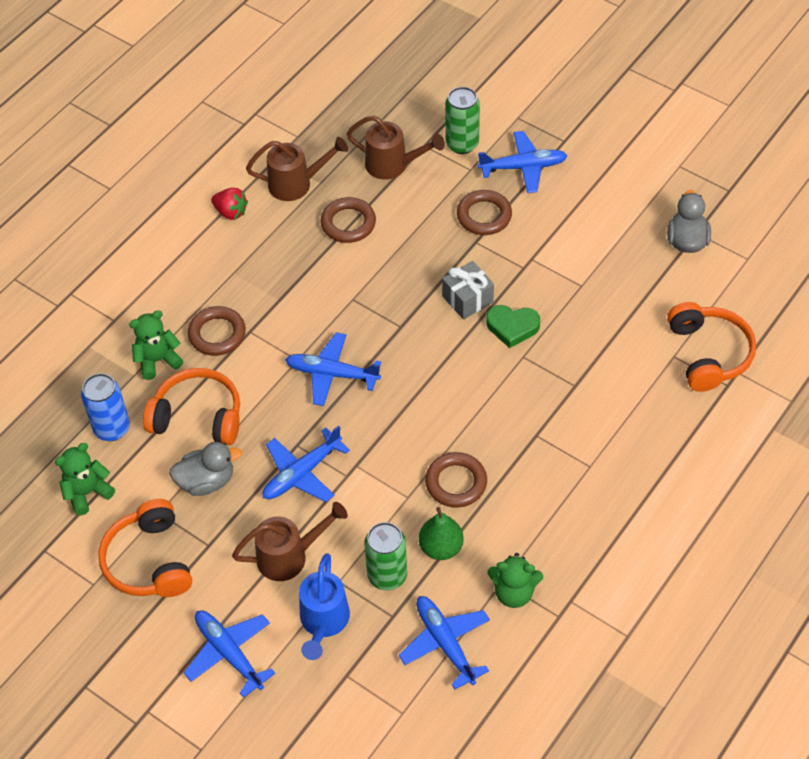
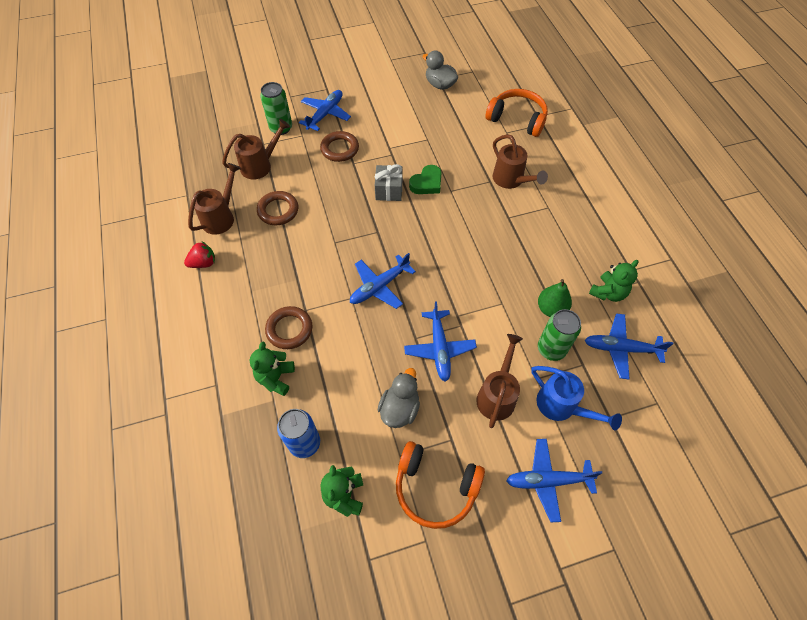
camera: 55 degrees left, 5 degrees up
orange headphones [143,368,240,445] -> none
brown ring [425,452,487,508] -> none
none -> brown watering can [493,134,548,189]

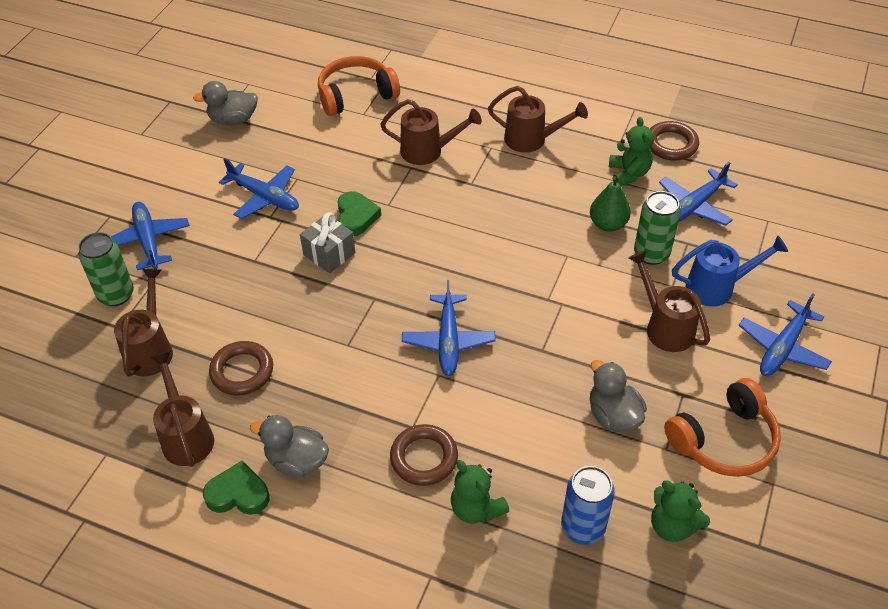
camera: 50 degrees left, 10 degrees down
red strawberry [184,242,215,268] -> green heart [203,461,269,515]
brown ring [320,131,359,162] -> brown ring moved to [650,121,699,160]
blue plane [404,301,477,382] -> blue plane moved to [219,158,299,219]
none -> grey duck [250,415,329,478]
none -> brown watering can [488,86,588,153]

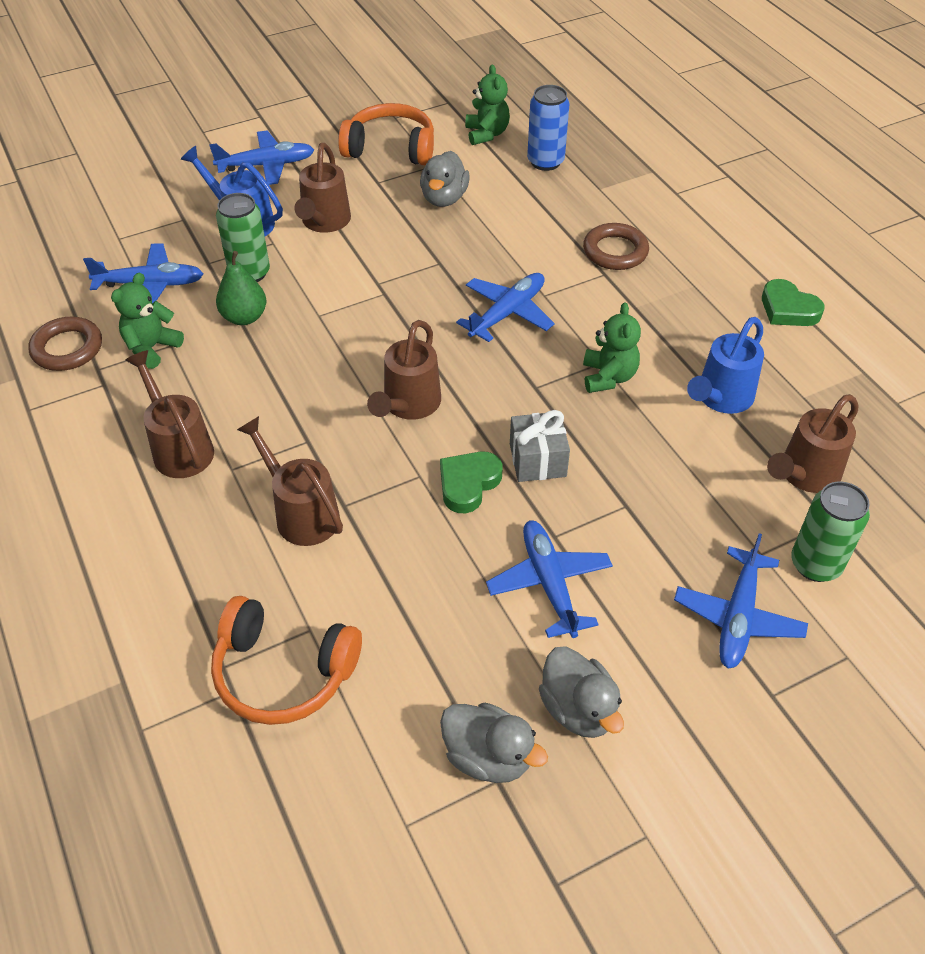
camera: 140 degrees left, 0 degrees up
brown watering can [150,351,214,467] -> brown watering can moved to [367,320,441,420]
brown ring [209,341,273,395] -> blue watering can [687,317,764,414]
grey duck [250,415,329,478] -> grey duck moved to [539,646,624,738]
green teddy bear [451,460,509,524] -> green teddy bear moved to [583,302,641,393]

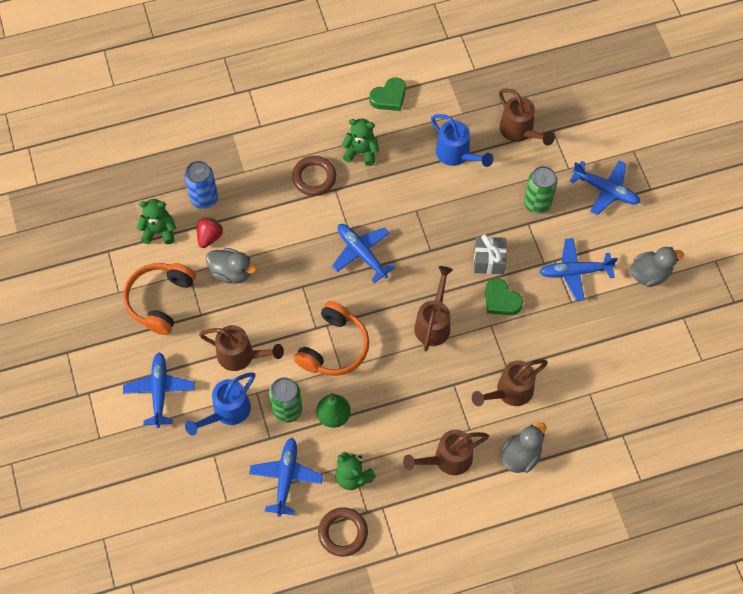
camera: 80 degrees left, 15 degrees up
orange headphones [211,596,362,725] -> orange headphones moved to [294,301,369,376]
brown watering can [367,320,441,420] -> brown watering can turned 105 degrees counterclockwise [414,266,453,351]
grey duck [440,703,548,783] -> grey duck moved to [500,422,546,473]
green teddy bear [583,302,641,393] -> green teddy bear moved to [342,119,379,166]
green can [791,481,870,582] -> green can moved to [524,166,558,214]
none -> red strawberry [197,217,223,248]

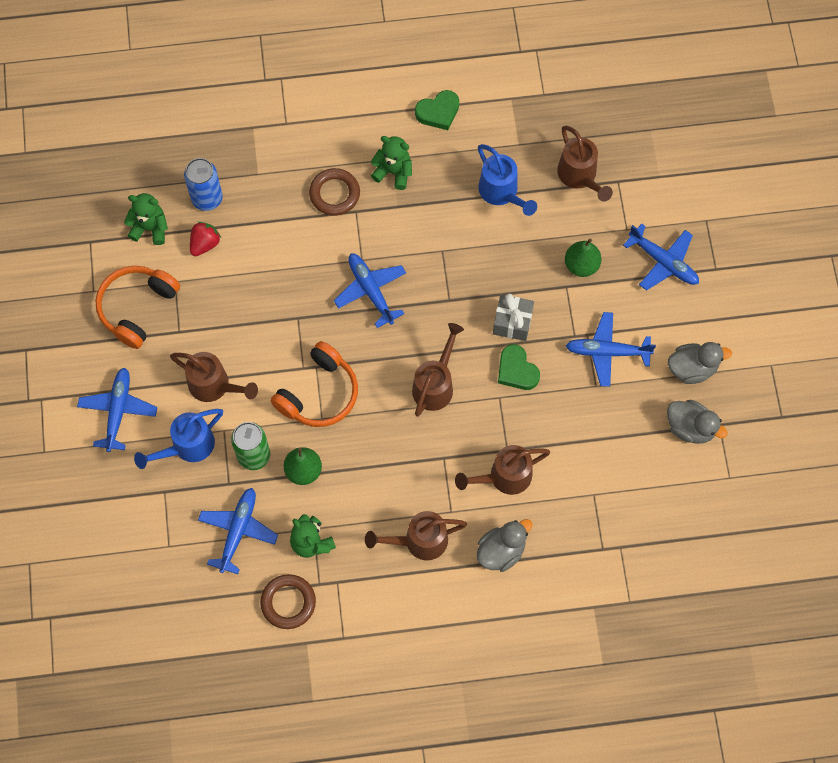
camera: 10 degrees right, 5 degrees up
grey duck [206,248,257,284] -> grey duck moved to [667,400,728,444]
green can [524,166,558,214] -> green pear [565,238,601,277]

